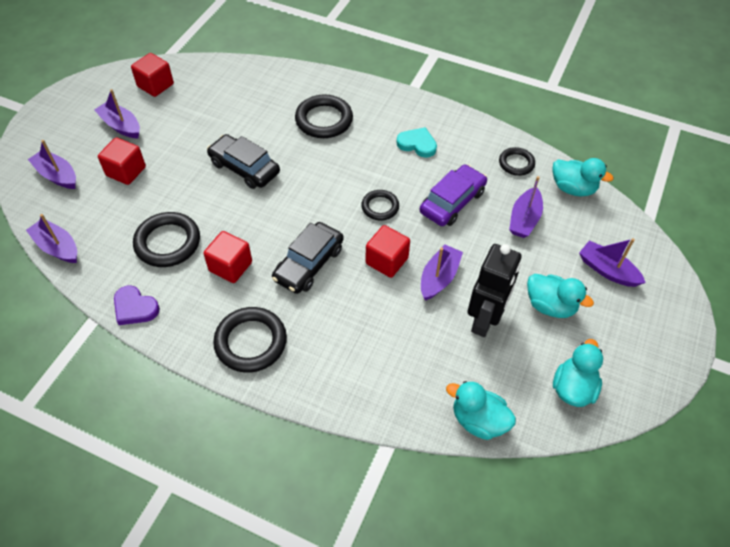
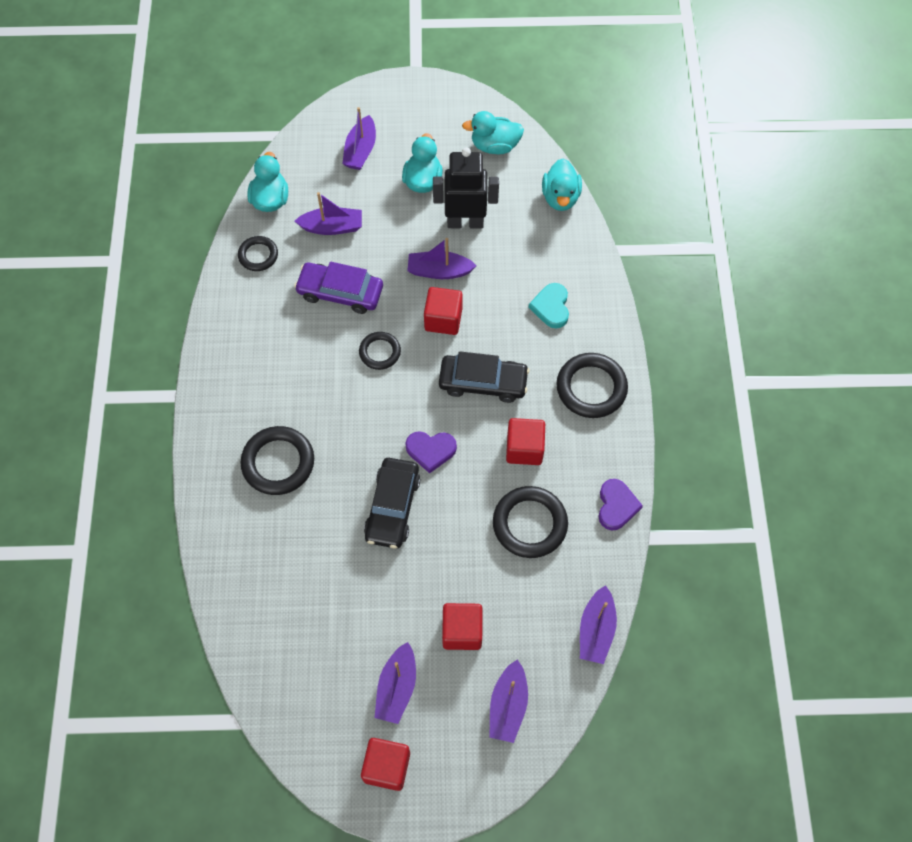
camera: 115 degrees left, 10 degrees up
red cube [131,53,174,97] -> red cube moved to [361,738,410,791]
turquoise heart [396,127,437,158] -> turquoise heart moved to [529,283,569,328]
none -> purple heart [405,431,457,473]

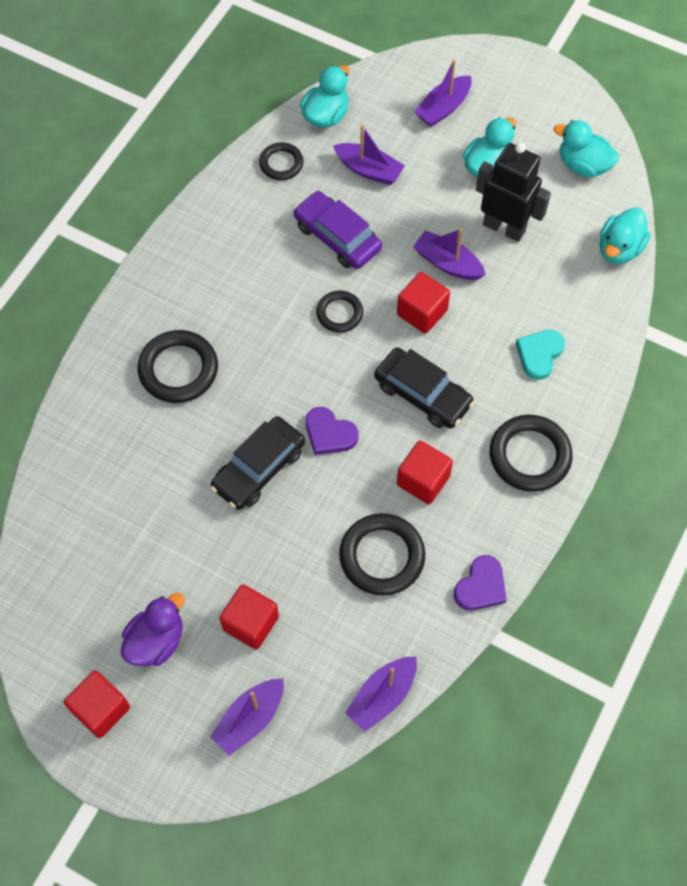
camera: 30 degrees right, 0 degrees up
purple boat [375,642,416,724] -> purple duck [121,593,185,666]

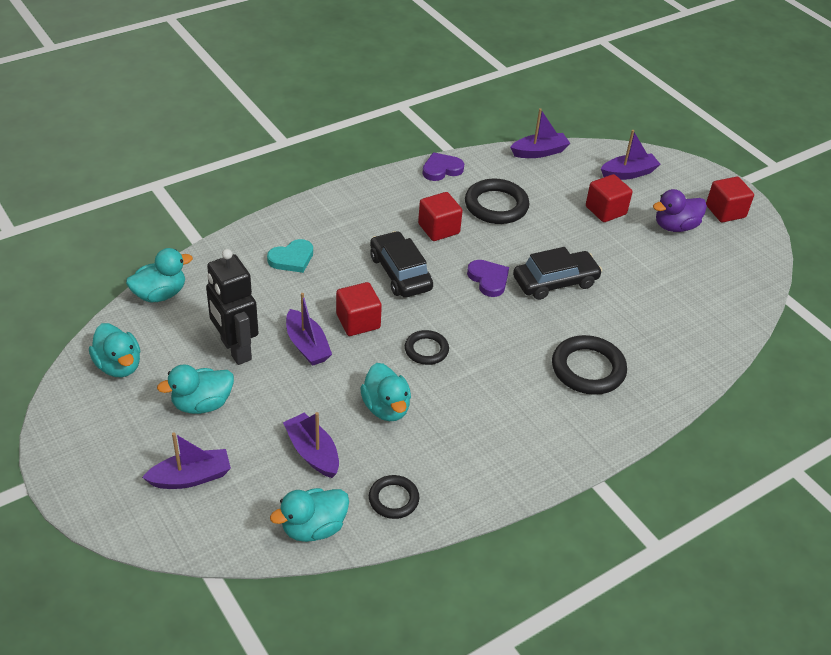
camera: 155 degrees left, 20 degrees down
purple car [294,191,382,269] -> turquoise duck [360,363,411,421]
black ring [490,415,573,492] -> none

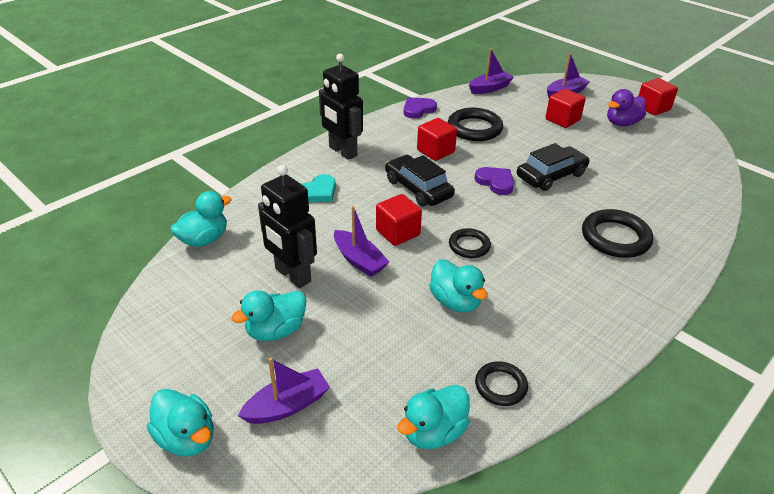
camera: 10 degrees left, 5 degrees down
turquoise duck [89,323,140,377] -> turquoise duck moved to [147,389,214,457]
purple boat [283,412,339,478] -> none
none -> black robot [319,54,363,160]

